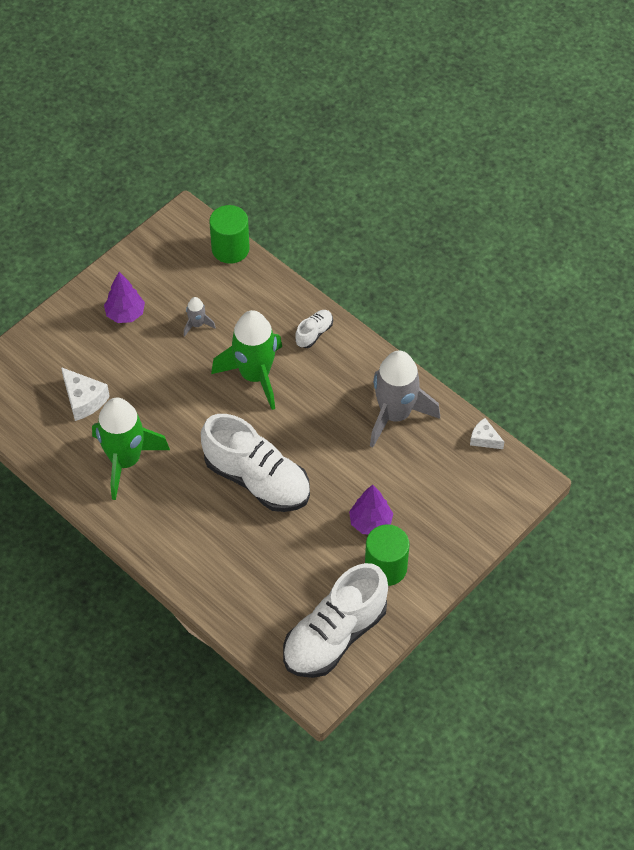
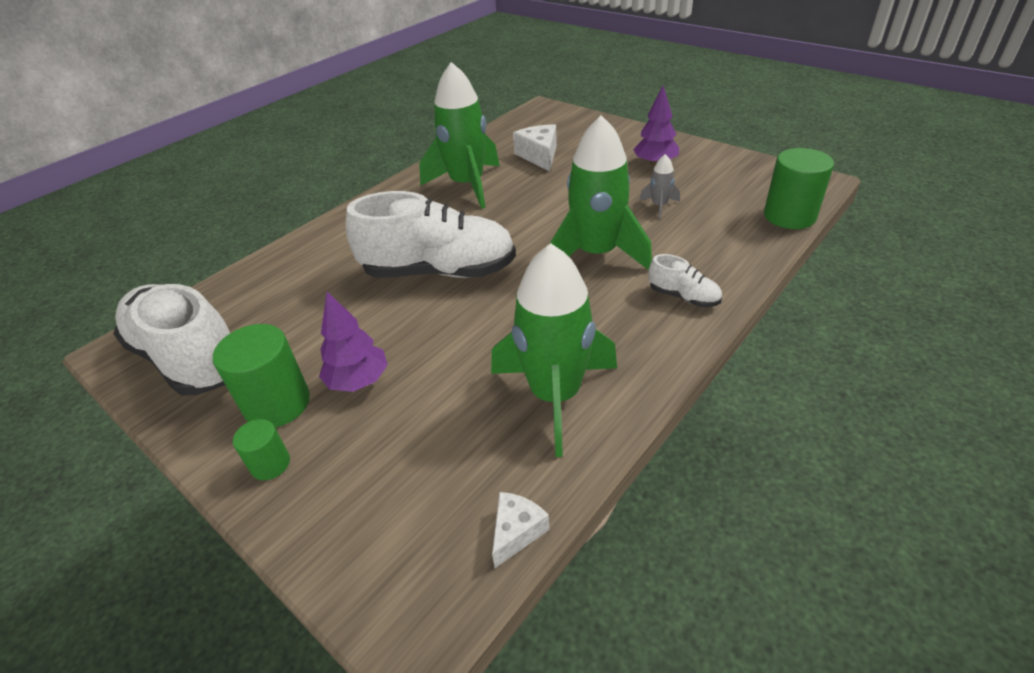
camera: 90 degrees right, 15 degrees down
white cheese [61,367,110,421] -> white cheese turned 120 degrees clockwise [513,124,557,171]
white shoe [201,414,310,512] -> white shoe turned 120 degrees counterclockwise [346,191,516,278]
grey rocket [370,350,440,448] -> green rocket [491,243,617,457]
none -> green cylinder [233,419,290,480]

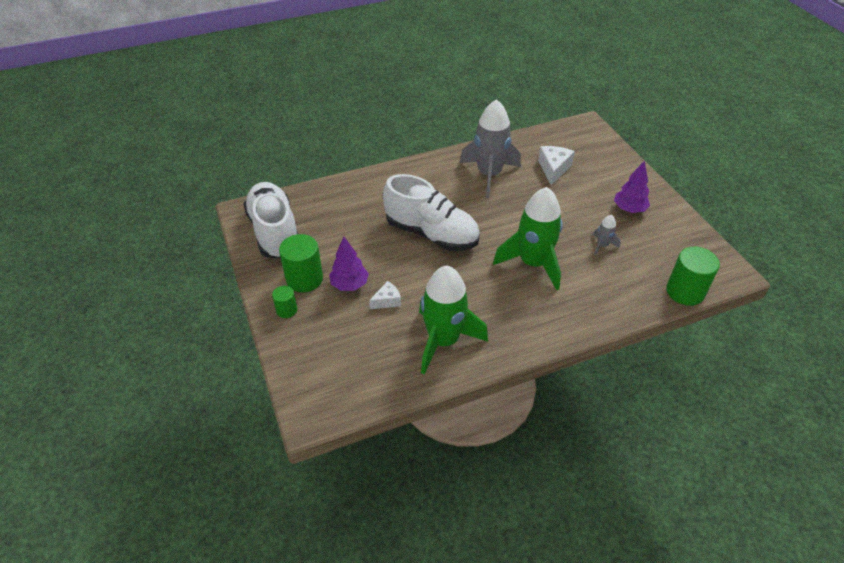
camera: 25 degrees right, 5 degrees up
green rocket [419,62,500,209] -> grey rocket [460,99,521,198]
white cheese [492,492,550,568] -> white cheese moved to [369,281,401,309]
white shoe [649,254,722,307] -> none

